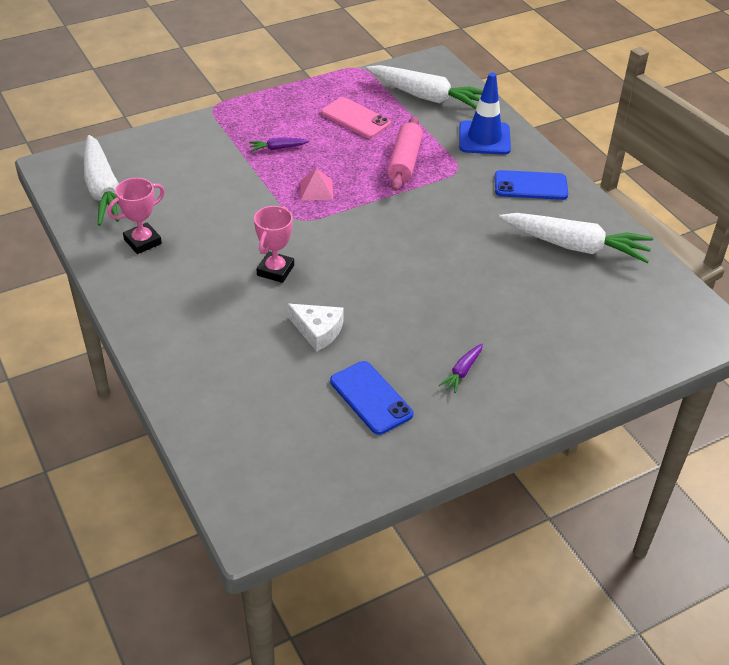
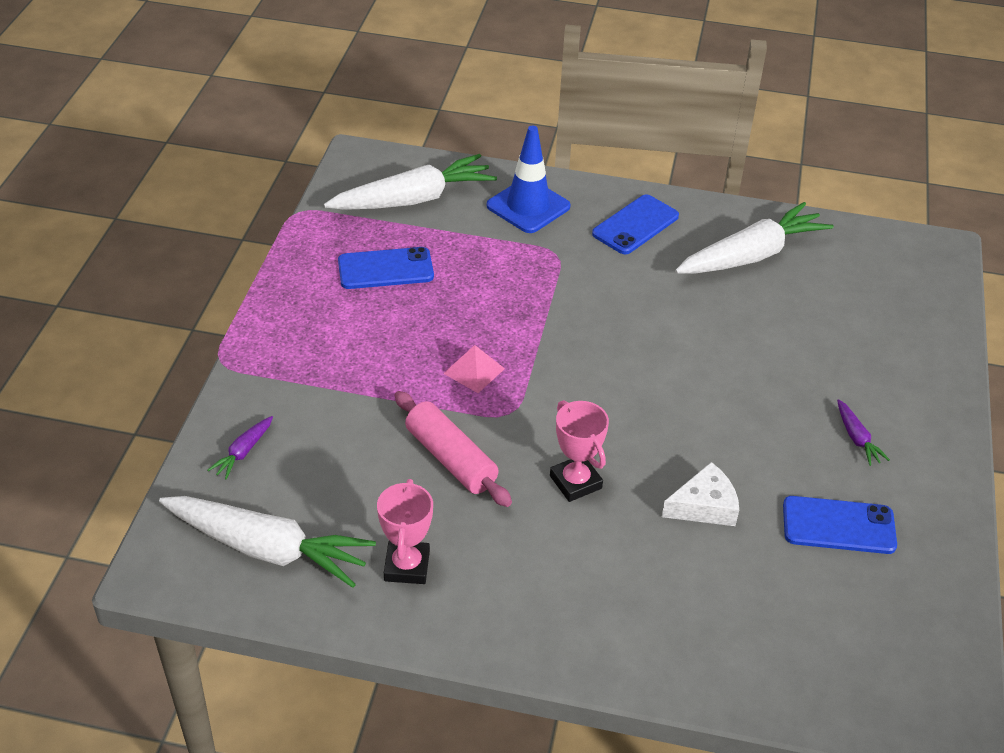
camera: 50 degrees left, 0 degrees up
purple carrot [249,137,309,151] -> purple carrot moved to [208,416,273,480]
pink phone [321,97,391,138] -> blue phone [338,247,434,289]
pink rolling pin [387,116,423,191] -> pink rolling pin moved to [395,391,512,507]

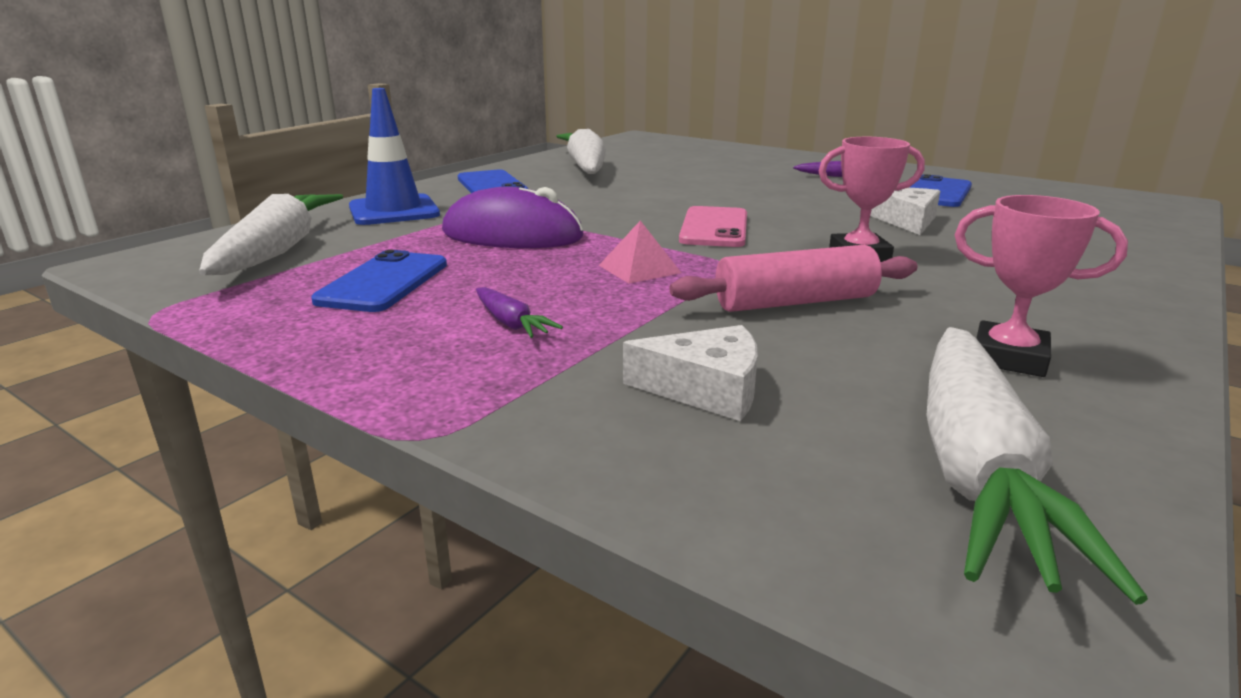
camera: 65 degrees left, 20 degrees down
white carrot [159,496,376,588] -> white carrot turned 150 degrees clockwise [927,327,1148,605]
purple carrot [208,416,273,480] -> purple carrot moved to [476,287,563,338]
none -> purple mouse [442,187,583,248]
none -> white cheese [623,325,758,421]
none -> pink phone [679,206,747,247]

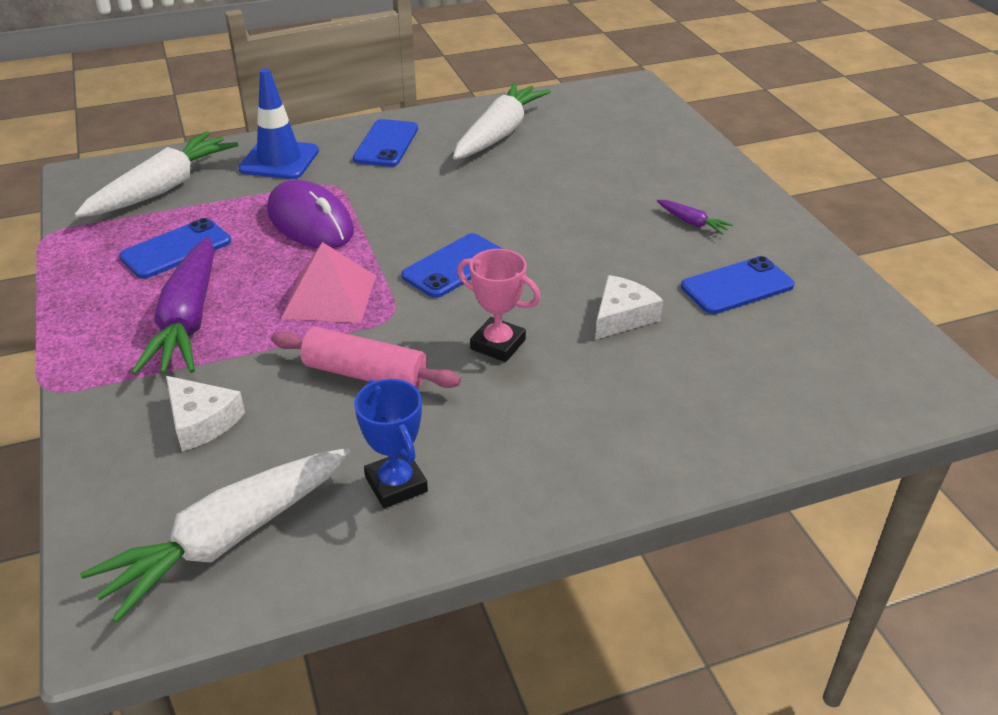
camera: 35 degrees right, 15 degrees up
purple carrot [476,287,563,338] -> purple carrot [131,237,215,375], size x2.33
pink pyramid [599,220,681,284] -> pink pyramid [281,242,376,323], size x1.66
pink phone [679,206,747,247] -> blue phone [401,233,503,298]
pink trophy [955,195,1128,377] -> blue trophy [354,379,428,508]

